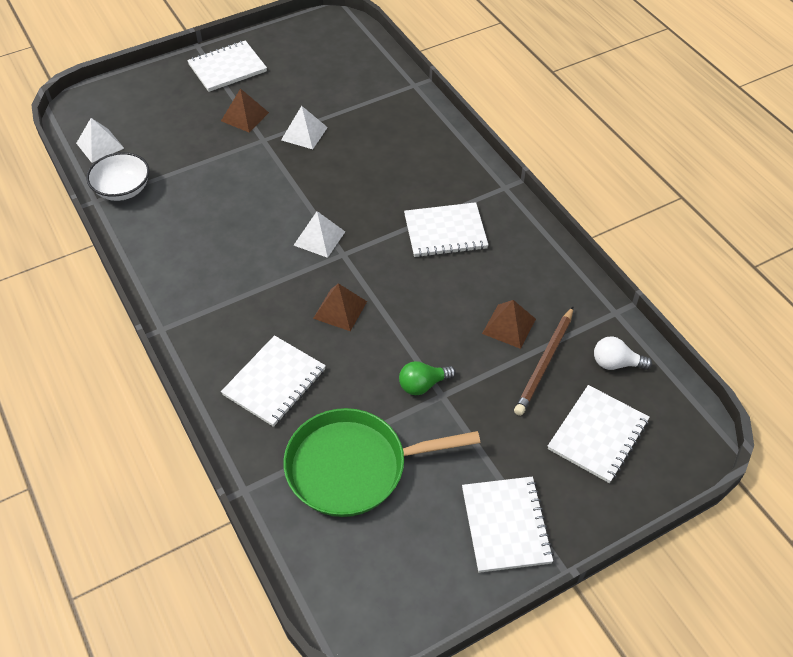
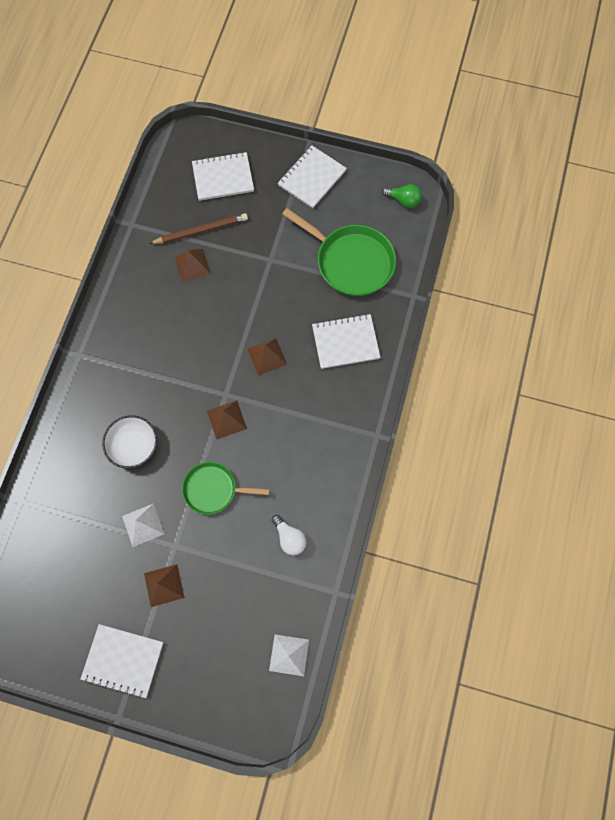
camera: 135 degrees left, 20 degrees up
white bowl [86,152,149,201] -> white bowl moved to [102,415,157,468]
white pyramid [294,211,345,258] -> brown pyramid [207,400,247,440]
green light bulb [399,361,456,395] -> green light bulb moved to [382,184,422,208]
white notebook [404,202,488,257] -> none
white light bulb [594,337,652,370] -> white light bulb moved to [272,515,306,555]
none -> green pan [182,462,270,514]

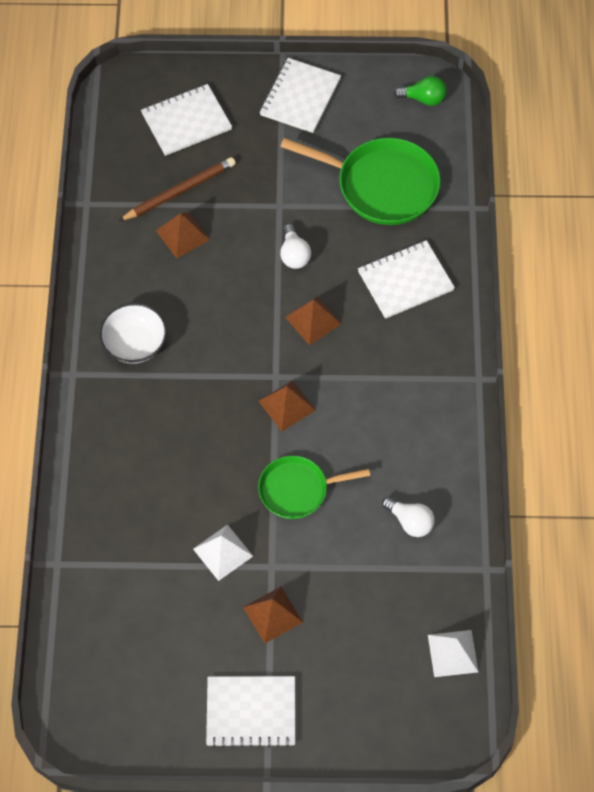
camera: 15 degrees left, 10 degrees down
white bowl [102,415,157,468] -> white bowl moved to [99,303,167,364]
none -> white light bulb [280,224,311,269]

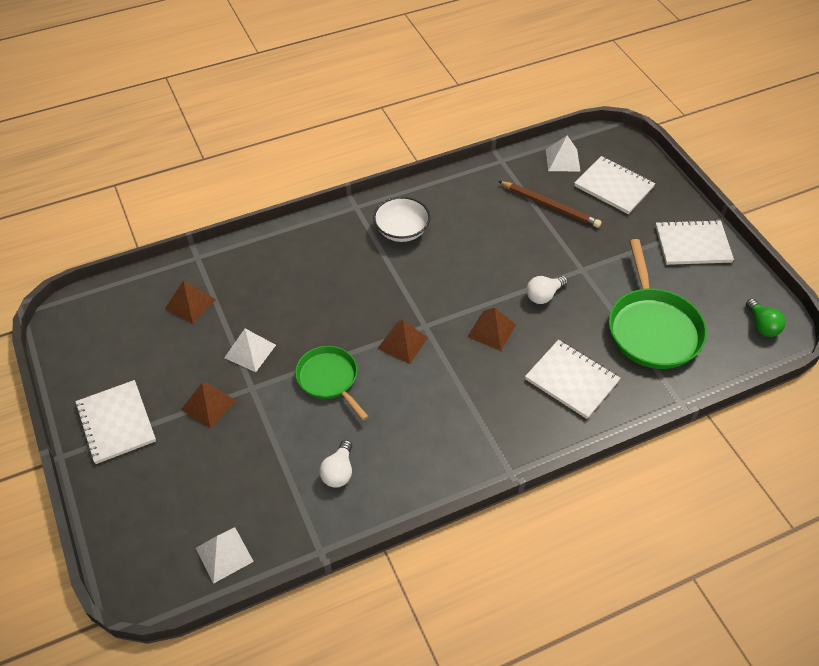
camera: 65 degrees right, 10 degrees down
brown pyramid [156,212,210,259] -> brown pyramid moved to [165,281,216,324]
none -> white pyramid [546,135,580,171]

